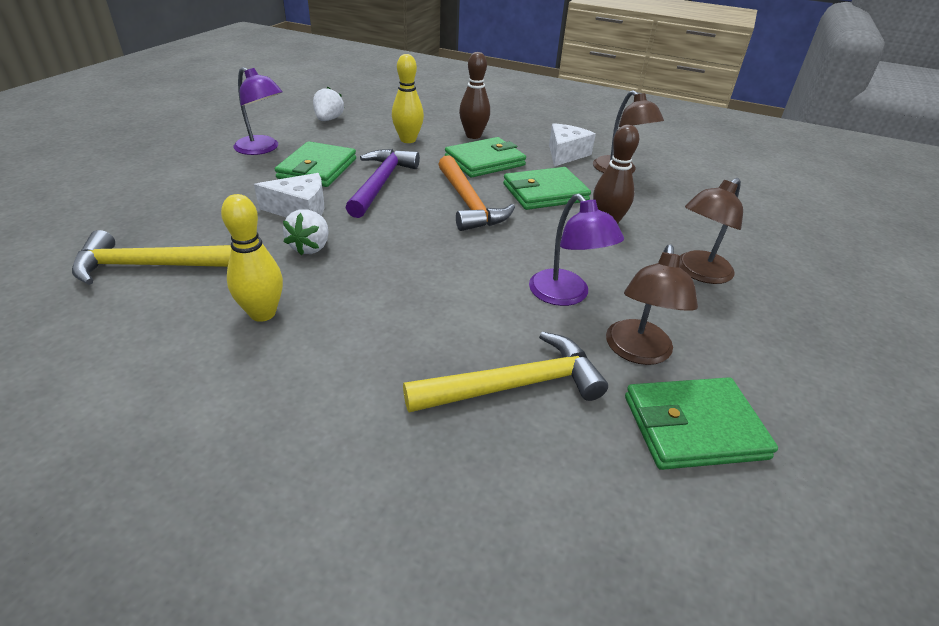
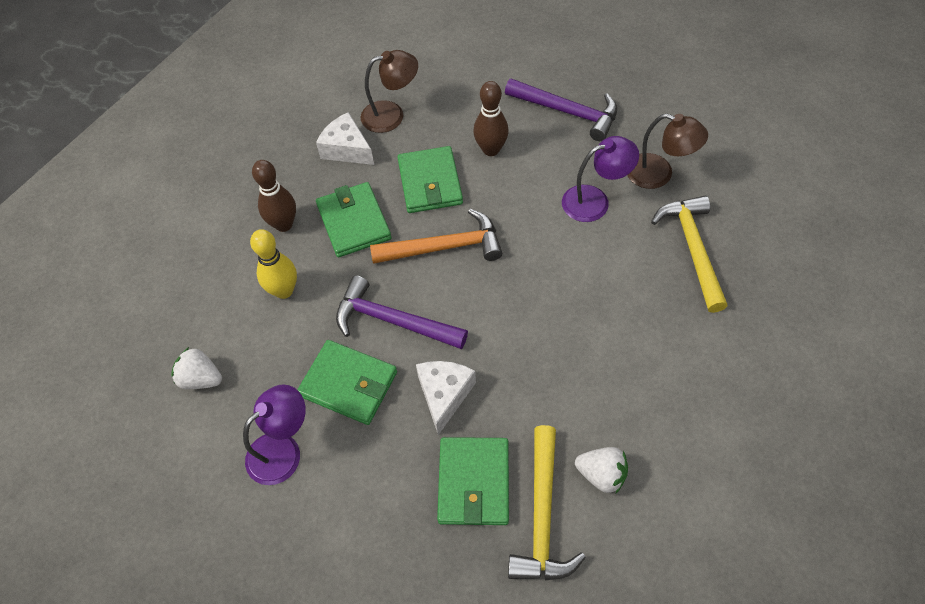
camera: 75 degrees left, 20 degrees up
yellow bowling pin [221,194,283,322] -> none
white strawberry [283,209,328,256] -> white strawberry moved to [575,447,628,493]
green wallet [625,377,778,470] -> green wallet moved to [437,437,509,525]
brown lamp [679,178,743,284] -> purple hammer [505,79,617,141]

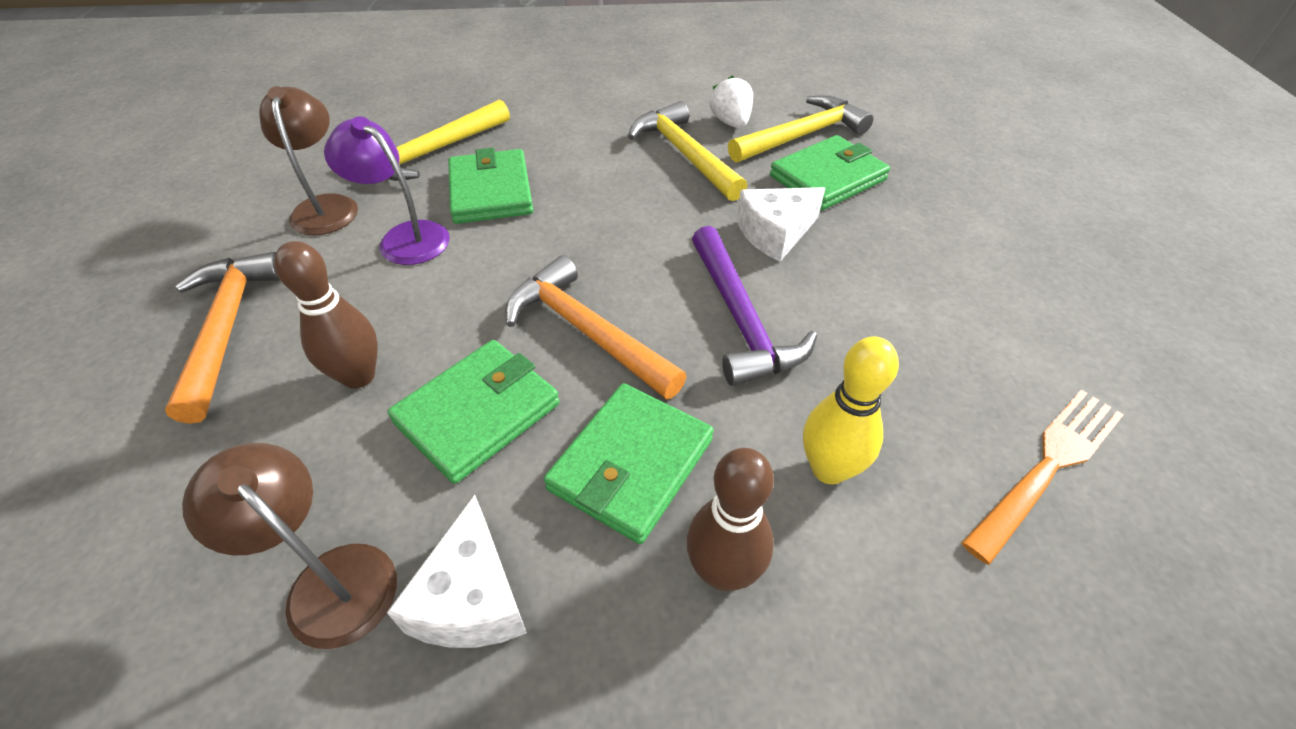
camera: 130 degrees left, 10 degrees down
white strawberry [171,347,222,389] -> orange fork [962,390,1124,565]
purple lamp [243,384,306,485] -> none
green wallet [297,340,397,425] -> green wallet moved to [448,148,533,224]
purple hammer [505,79,617,141] -> orange hammer [165,252,280,424]
none -> yellow hammer [628,101,748,201]

